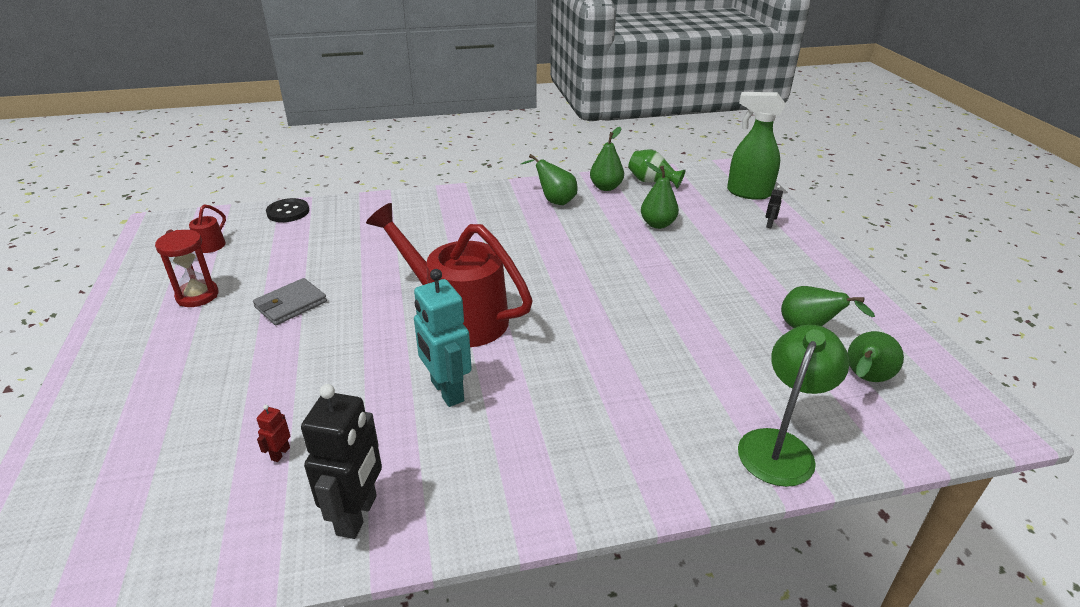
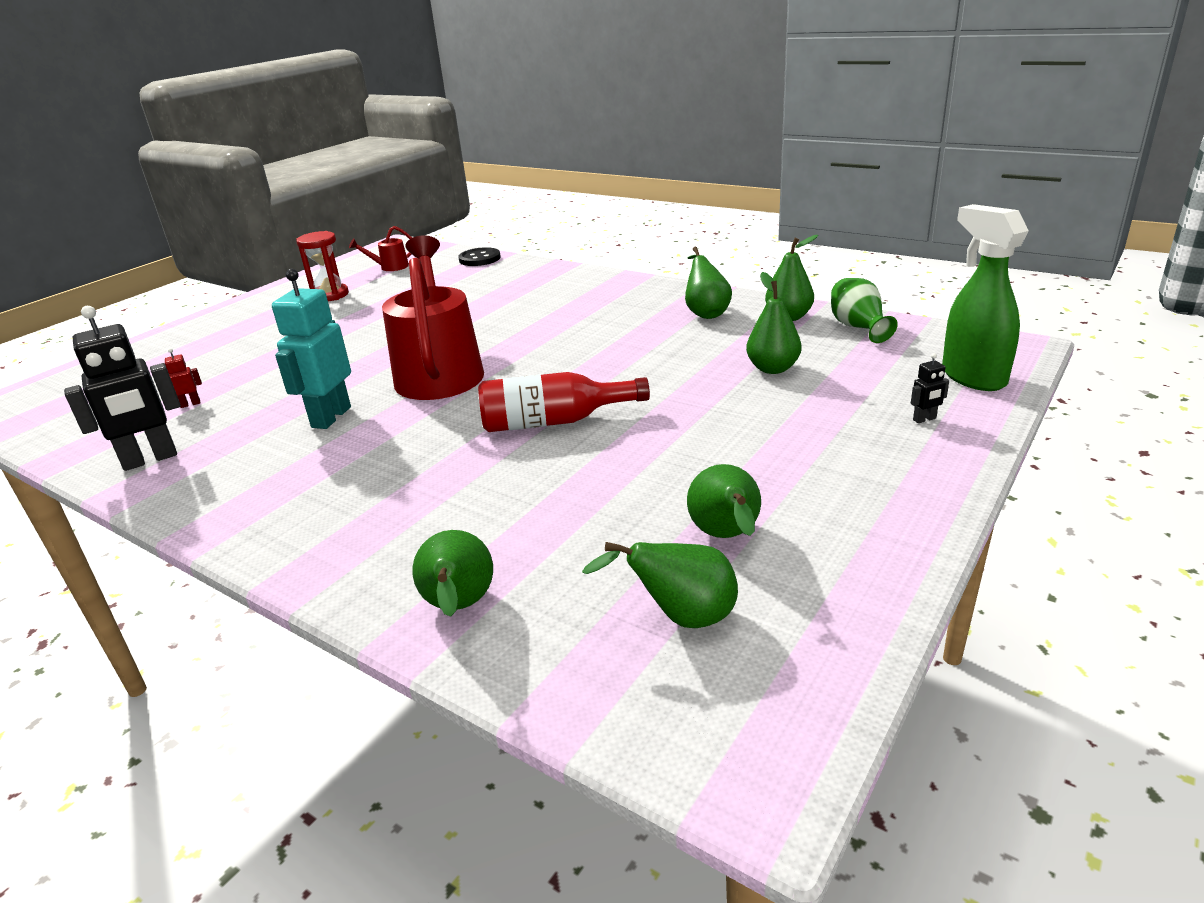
camera: 50 degrees right, 5 degrees down
grey wallet [253,278,327,325] -> none
green lamp [738,325,849,487] -> green pear [412,530,493,617]
none -> red bottle [478,372,650,432]

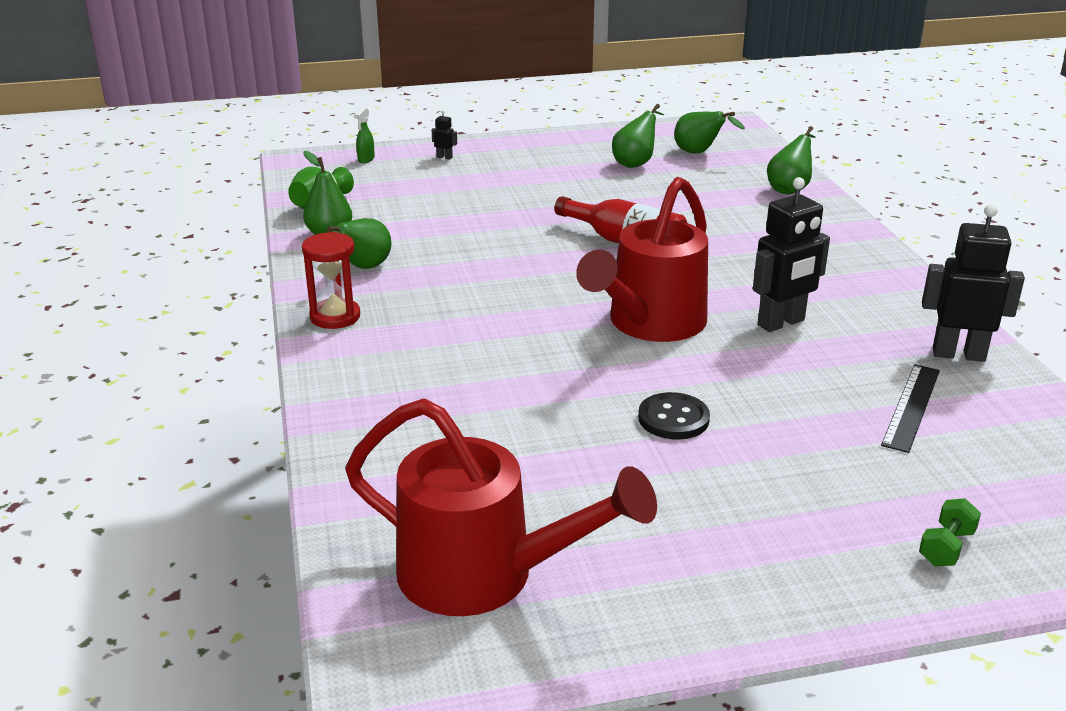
camera: 140 degrees left, 0 degrees up
red robot [165,348,202,408] -> black ruler [881,364,940,453]
turquoise robot [272,269,351,429] -> black robot [753,177,830,332]
red hourglass [296,231,349,301] -> red hourglass moved to [302,232,360,329]
red watering can [349,226,412,271] -> red watering can [345,398,657,616], size x2.40
black button [458,247,501,266] -> black button moved to [638,392,710,439]
green pear [746,272,802,374] -> none
green spray bottle [942,204,1029,391] -> green spray bottle [354,107,375,163], size x0.42
none -> green dumbbell [919,498,981,566]

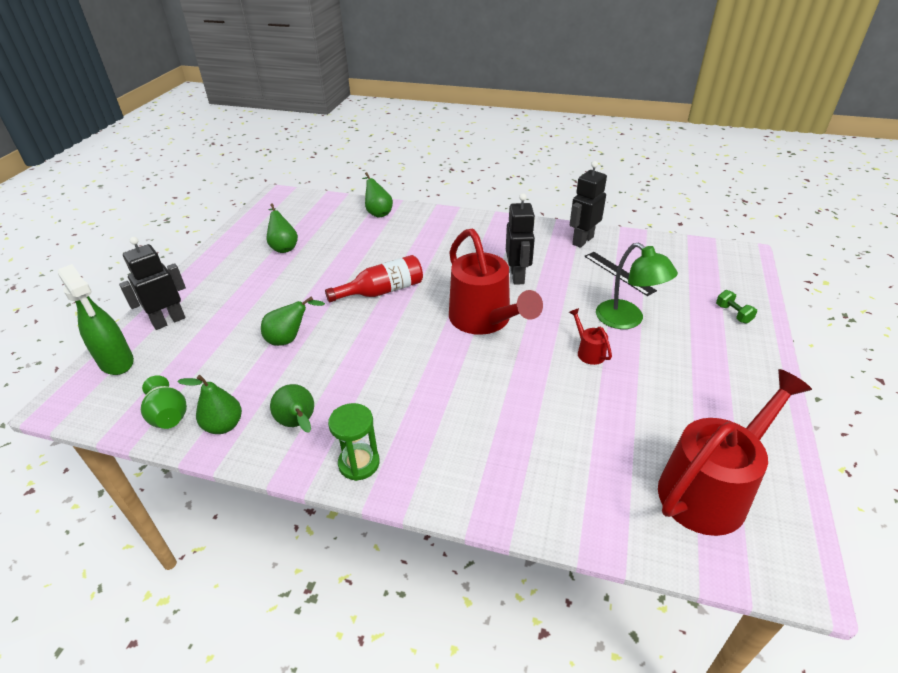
camera: 60 degrees left, 10 degrees up
red hourglass [302,232,360,329] -> green hourglass [328,403,380,481]
green spray bottle [354,107,375,163] -> green spray bottle [58,264,134,375], size x2.36
black robot [432,110,457,160] -> black robot [119,237,186,330], size x2.38
black button [638,392,710,439] -> red watering can [569,308,612,365]
green pear [674,111,745,154] -> green pear moved to [261,296,325,346]
none -> green lamp [596,243,678,329]

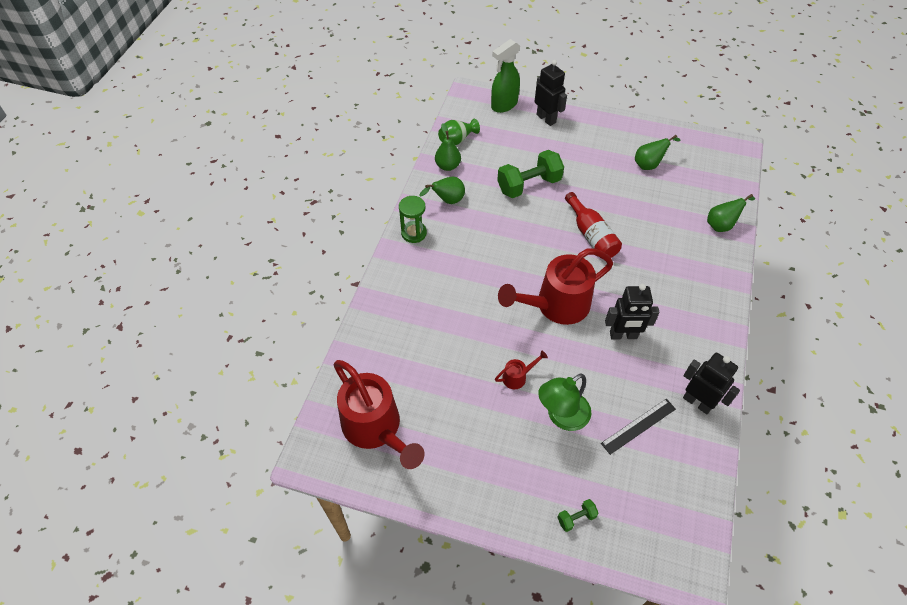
camera: 90 degrees right, 15 degrees up
green pear [261,296,325,346] -> green dumbbell [497,150,564,198]

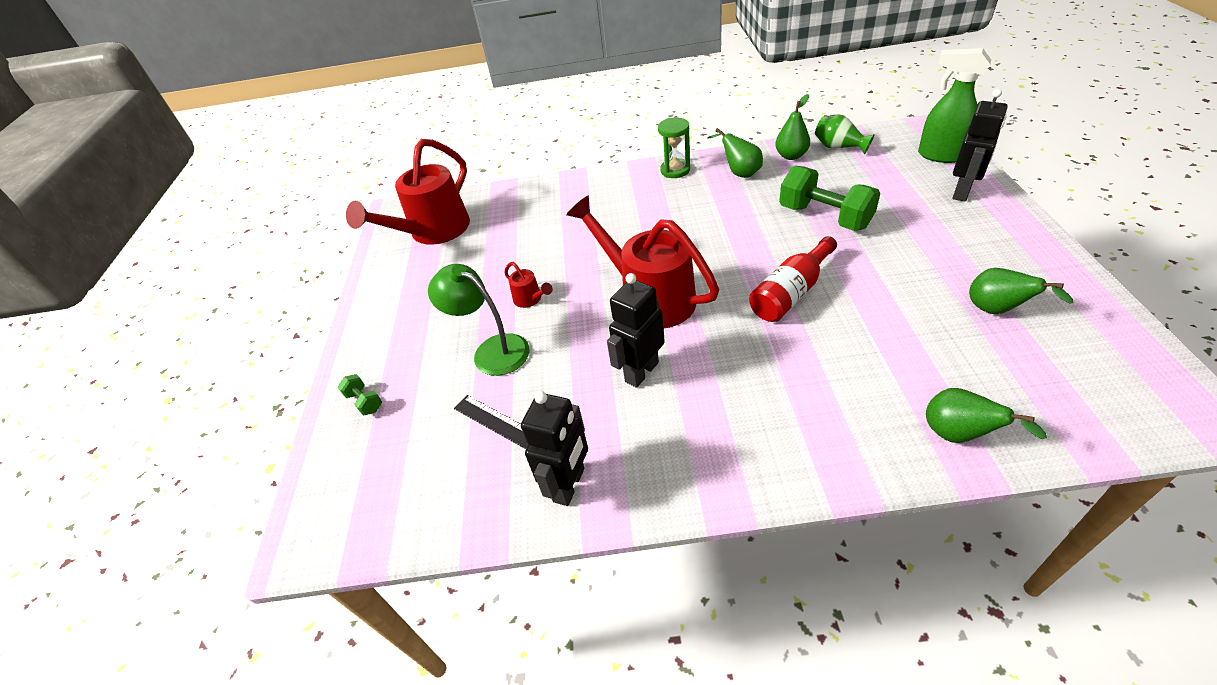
camera: 75 degrees right, 10 degrees down
black robot [605,284,660,340] -> black robot turned 60 degrees clockwise [607,273,665,388]

